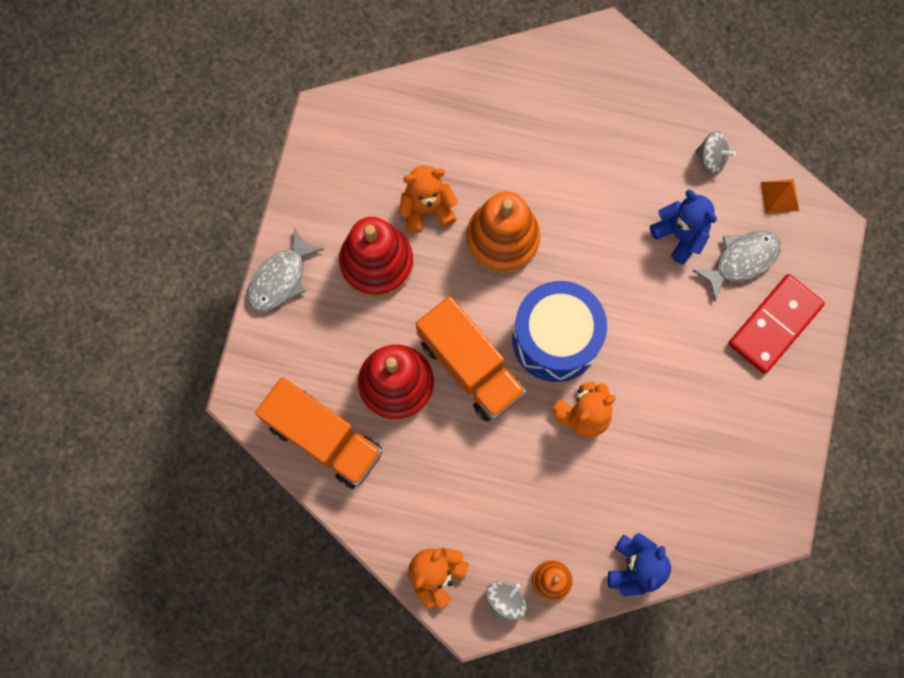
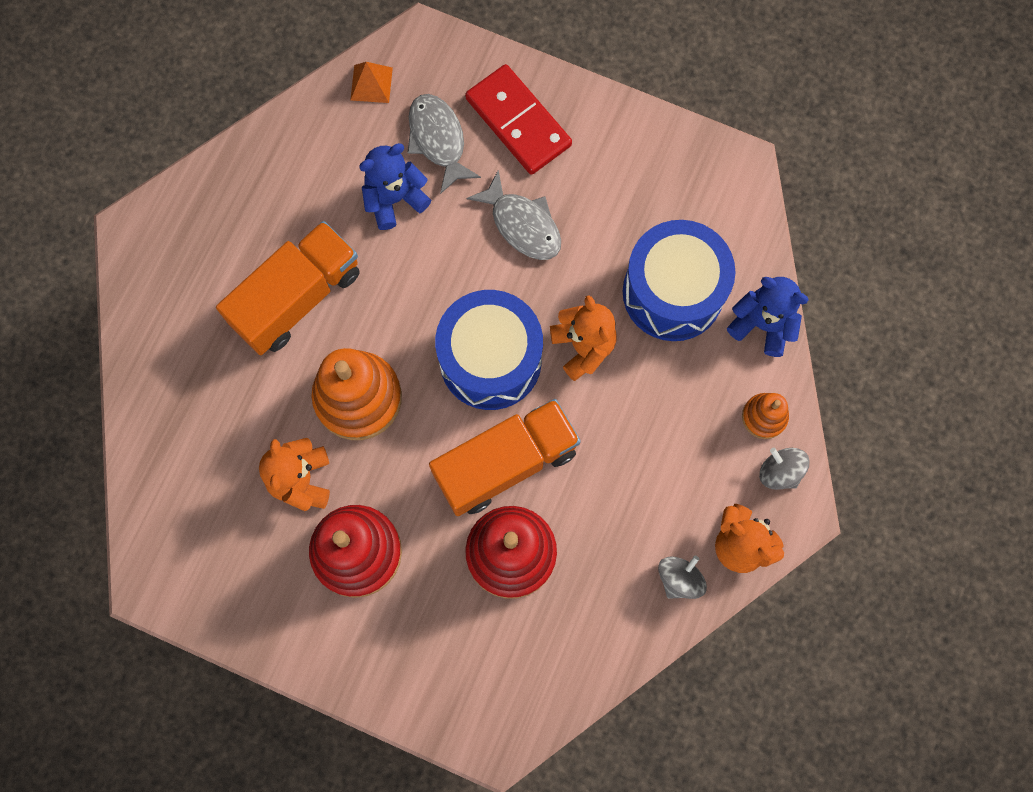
camera: 80 degrees left, 0 degrees up
grey fish [247,227,324,312] -> grey fish moved to [467,170,561,260]
orange truck [255,377,383,489] -> orange truck moved to [216,221,360,355]
grey spinning top [695,131,736,174] -> grey spinning top moved to [658,555,707,599]
none -> blue drum [623,220,735,341]

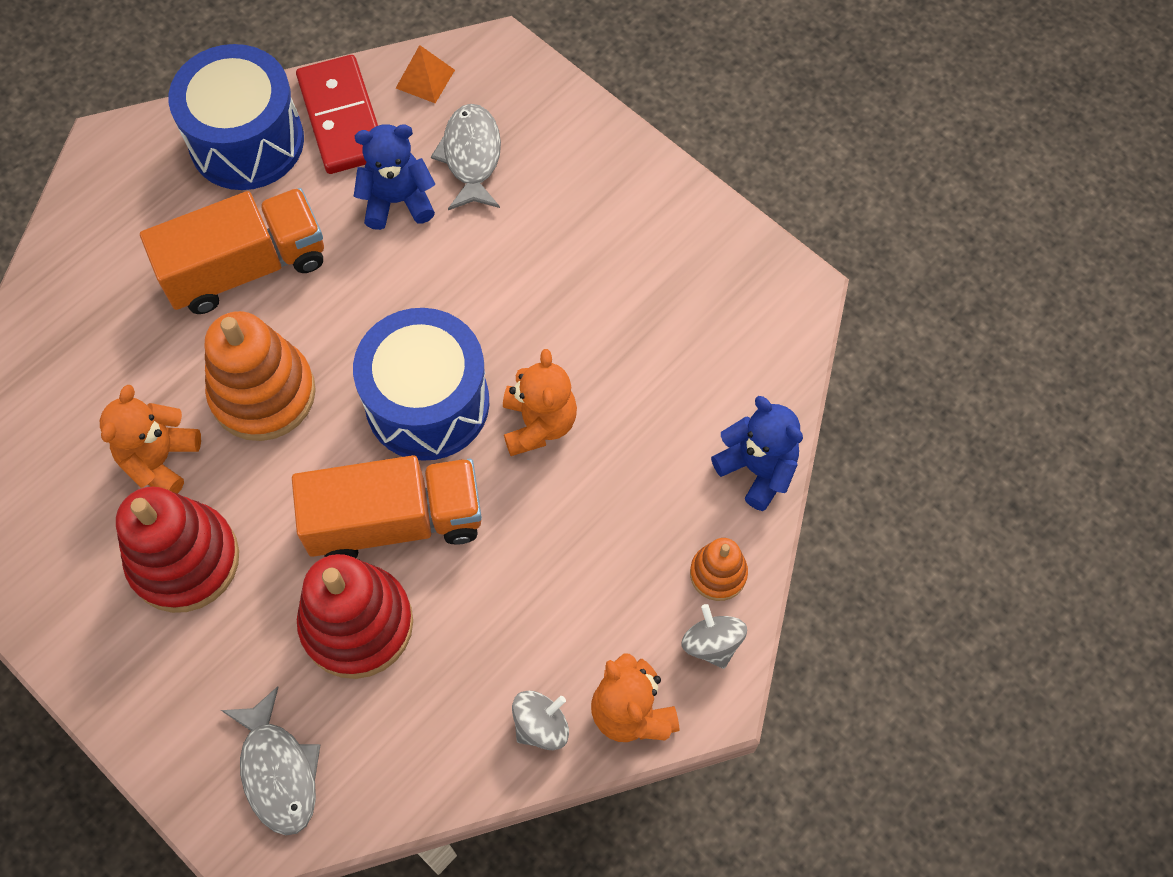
camera: 20 degrees right, 10 degrees down
red domino [465,64,572,175] -> red domino moved to [296,55,378,174]
grey fish [467,170,561,260] -> grey fish moved to [221,686,320,835]
blue drum [623,220,735,341] -> blue drum moved to [168,44,304,190]

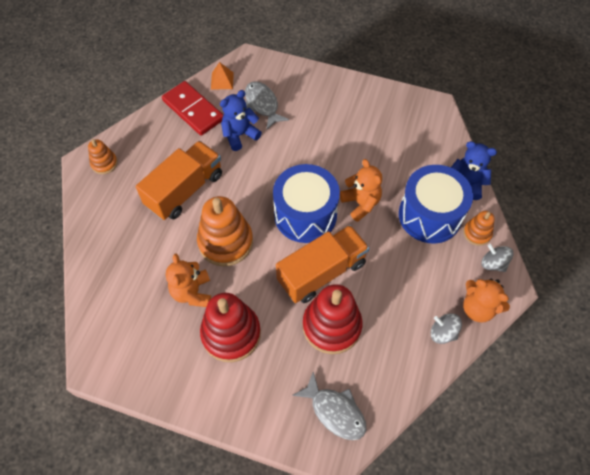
camera: 25 degrees left, 5 degrees down
blue drum [168,44,304,190] -> blue drum moved to [399,165,473,243]
grey spinning top [512,691,569,750] -> grey spinning top turned 90 degrees counterclockwise [431,313,462,344]
none -> orange stacking toy [88,139,118,174]

